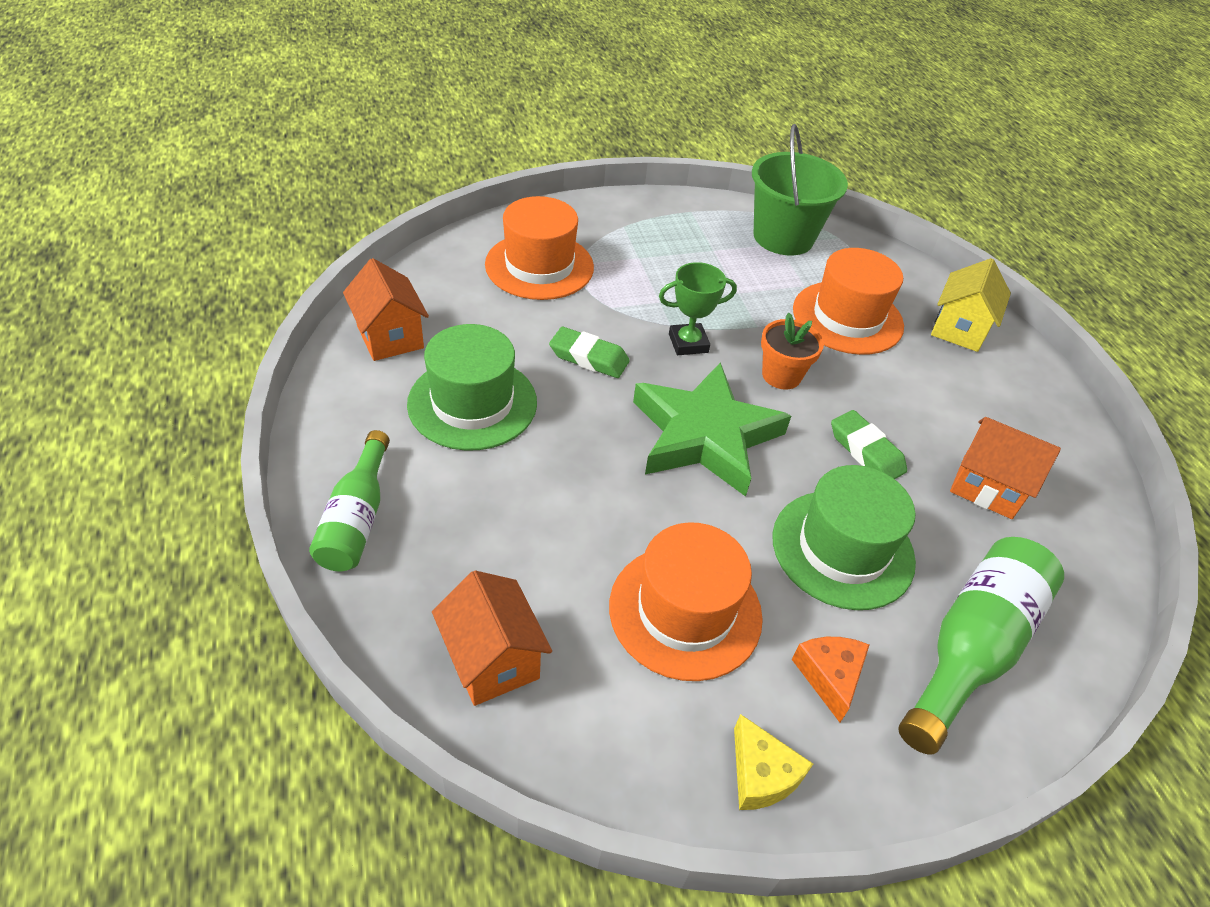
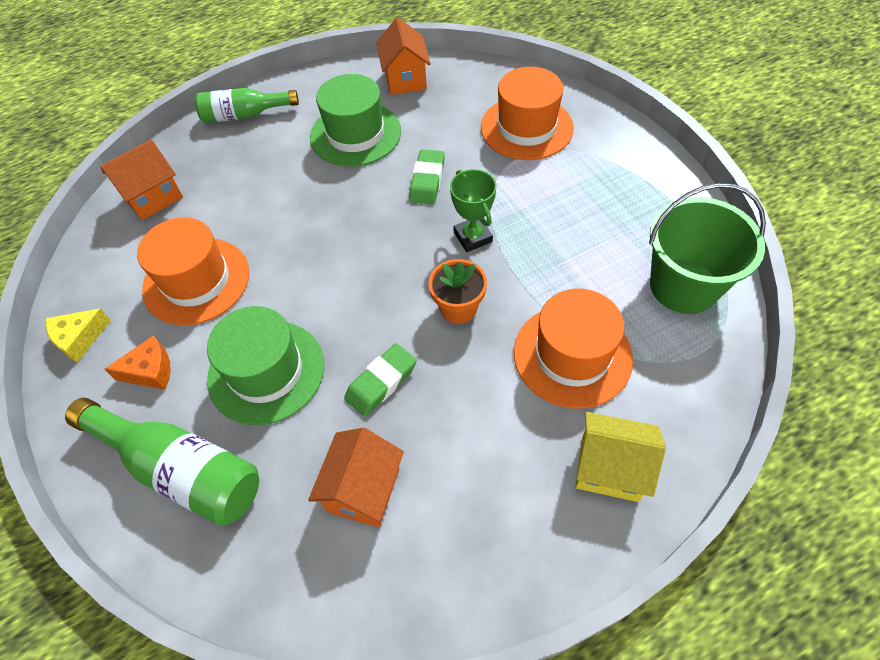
camera: 85 degrees right, 10 degrees up
orange house [343,258,429,361] -> orange house turned 60 degrees counterclockwise [376,18,431,95]
green star [633,362,791,497] -> none

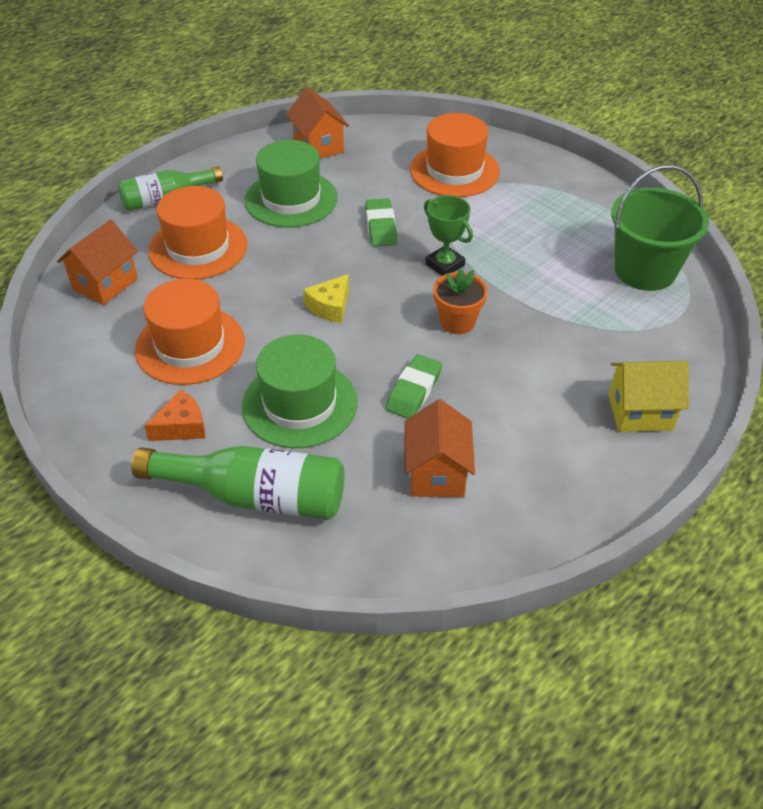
camera: 20 degrees left, 10 degrees down
yellow cheese [46,308,111,363] -> yellow cheese moved to [303,274,349,323]
orange hat [514,289,633,409] -> orange hat moved to [148,186,247,280]

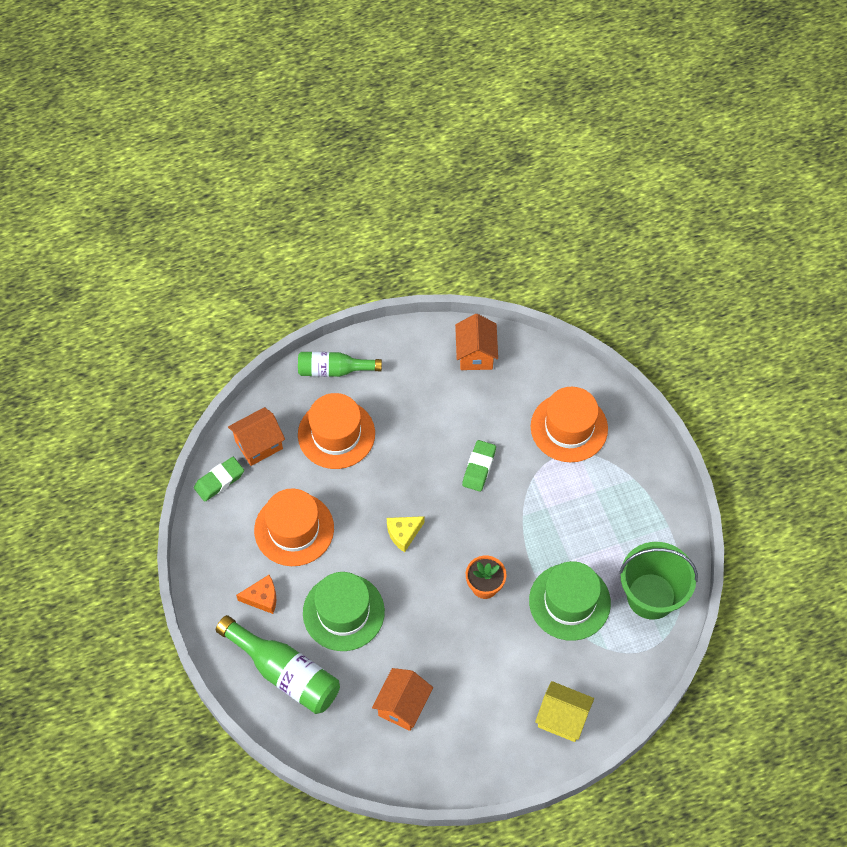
camera: 25 degrees right, 15 degrees up
green hat [245,140,338,228] -> green hat moved to [529,561,611,641]
green eraser [385,354,442,419] -> green eraser moved to [194,457,244,502]
green trophy [424,195,473,276] -> none

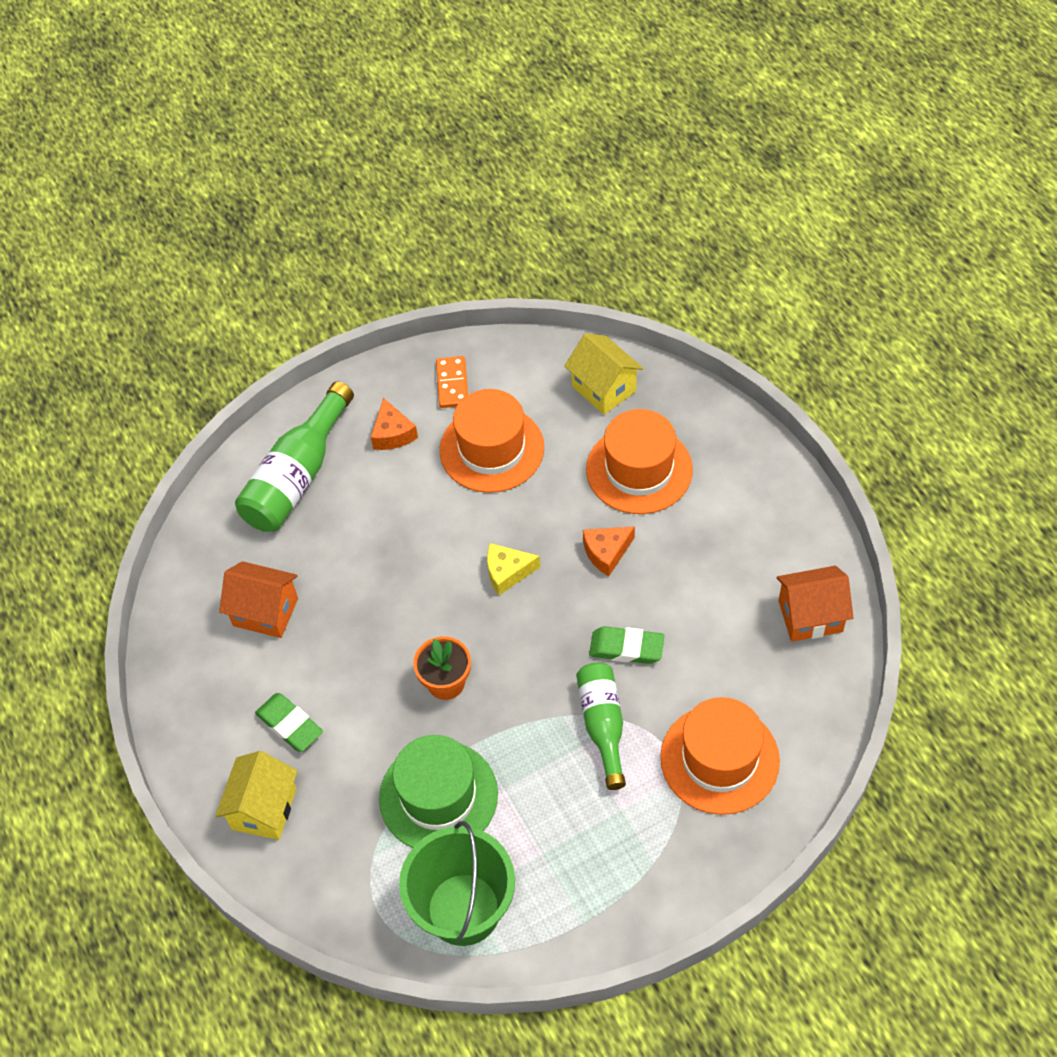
camera: 85 degrees right, 5 degrees down
green eraser [194,457,244,502] -> green eraser moved to [255,693,323,752]
orange house [228,407,285,466] -> yellow house [564,333,643,415]
green bottle [298,352,382,377] -> green bottle moved to [576,663,626,790]
green hat [303,572,385,651] -> none
yellow cheese [387,516,425,552] -> yellow cheese turned 60 degrees counterclockwise [487,543,540,595]
none -> orange domino [436,356,468,408]
none -> orange cheese [583,526,635,576]

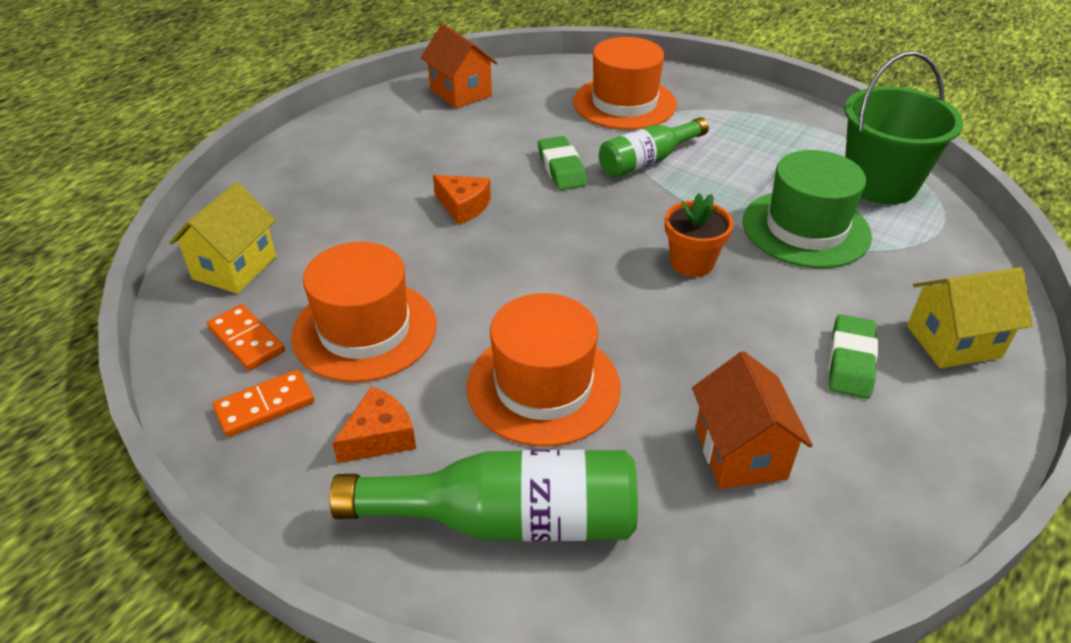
camera: 120 degrees left, 15 degrees down
yellow cheese [487,543,540,595] -> none
orange hat [586,409,693,514] -> orange hat moved to [467,293,621,447]
none -> orange domino [207,304,285,371]

